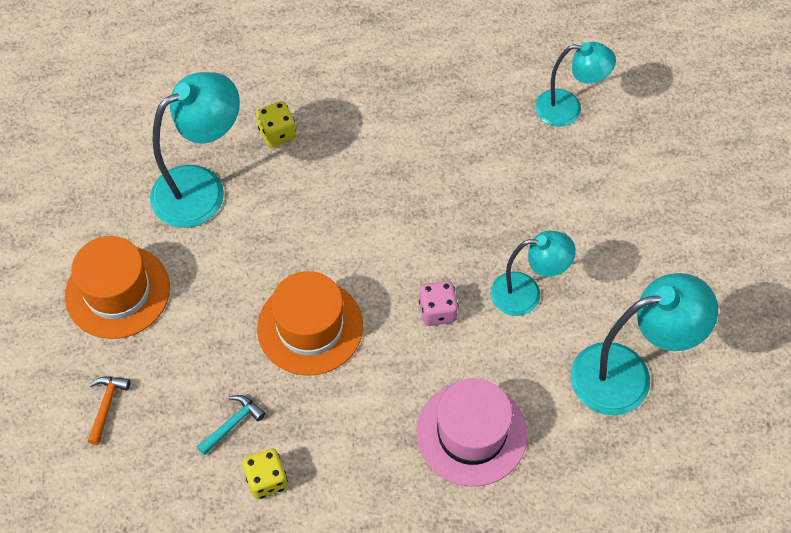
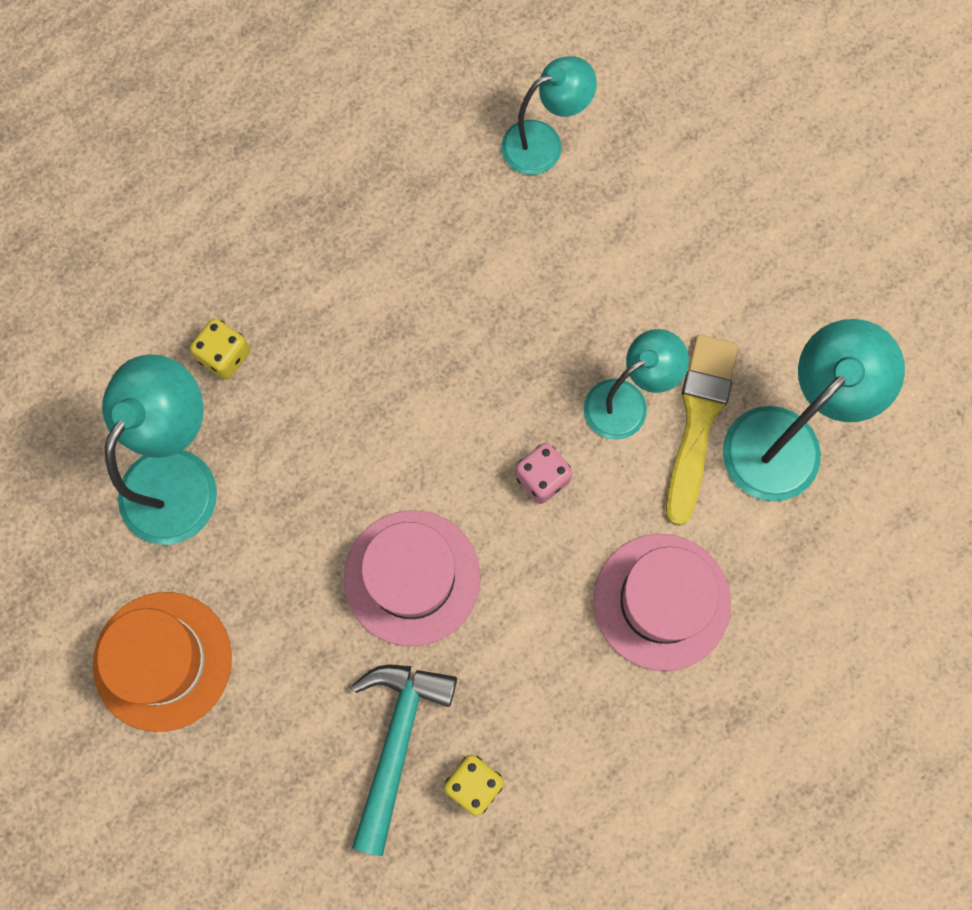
camera: 30 degrees left, 15 degrees up
orange hammer [88,377,130,445] -> none
turquoise hammer [197,395,266,455] -> turquoise hammer [352,665,457,856], size x2.01
orange hat [257,271,363,376] -> pink hat [344,510,480,646]
none -> yellow brush [666,334,738,526]

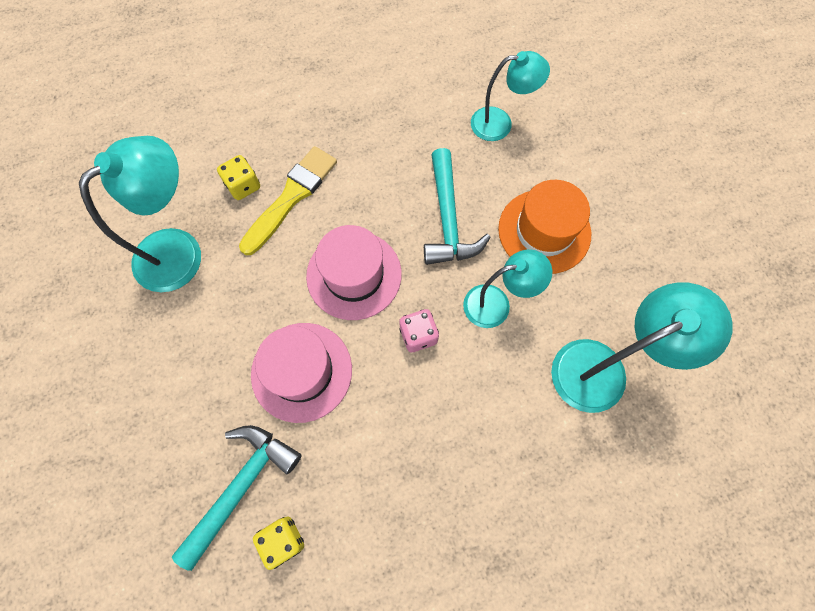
camera: 20 degrees right, 5 degrees down
orange hat [93,592,232,732] -> orange hat moved to [498,180,591,274]
pink hat [594,534,731,671] -> pink hat moved to [306,225,402,320]
yellow brush [666,334,738,526] -> yellow brush moved to [239,146,337,255]
none -> turquoise hammer [424,148,491,265]

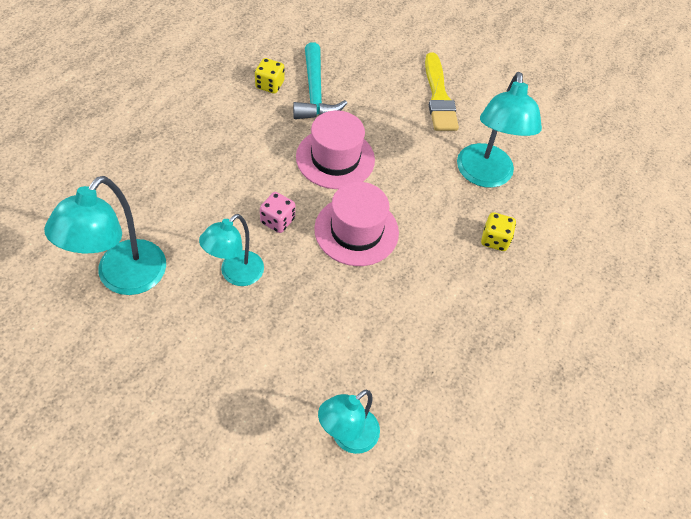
camera: 135 degrees right, 15 degrees down
yellow brush [239,146,337,255] -> yellow brush moved to [425,52,459,131]
turquoise hammer [424,148,491,265] -> none
orange hat [498,180,591,274] -> none

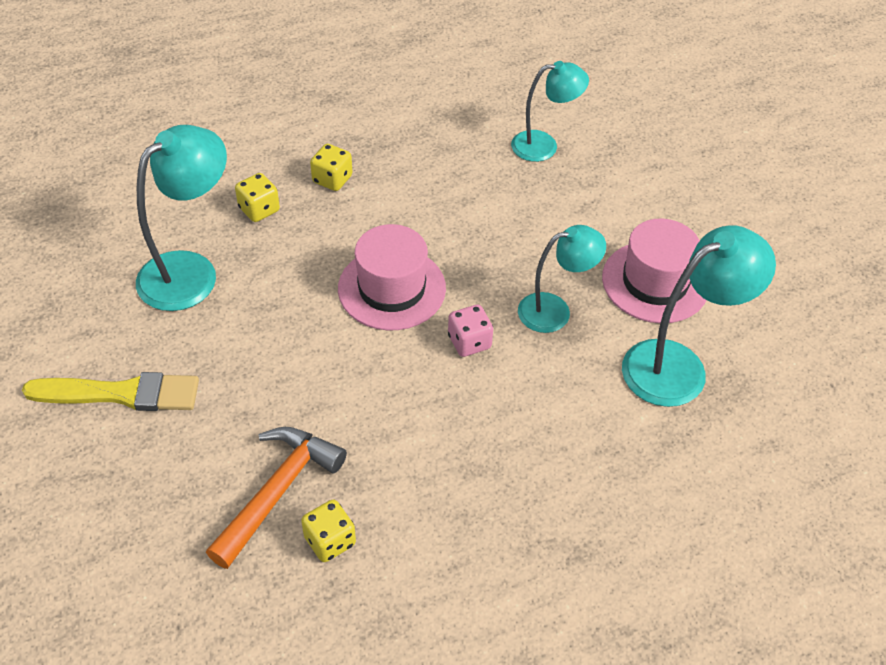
camera: 140 degrees left, 5 degrees down
turquoise hammer [293,42,347,119] -> orange hammer [206,427,347,569]
pink hat [296,110,375,189] -> pink hat moved to [602,219,706,323]
yellow brush [425,52,459,131] -> yellow brush turned 60 degrees clockwise [22,372,199,411]
none -> yellow dice [310,144,352,191]

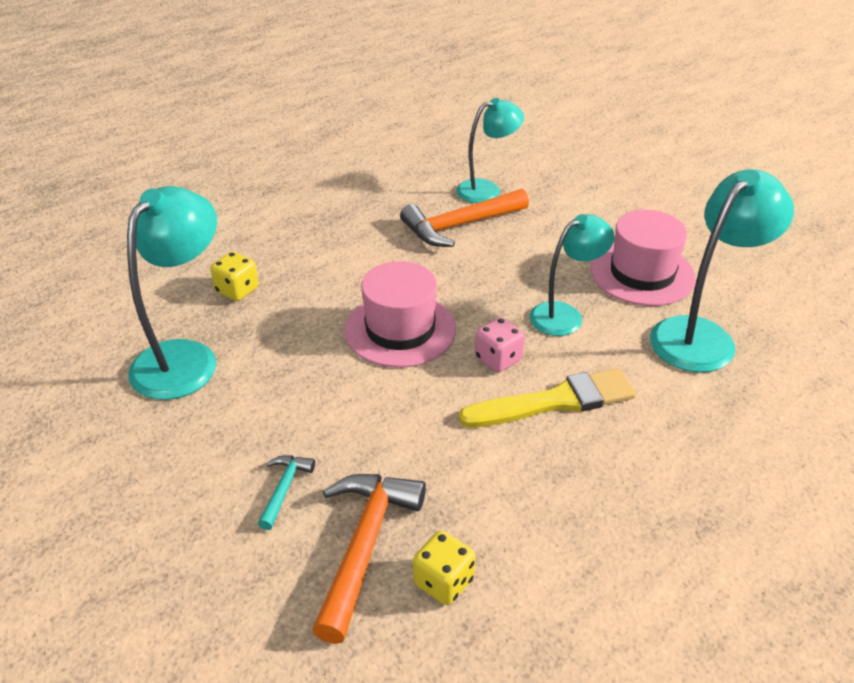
camera: 15 degrees left, 10 degrees down
yellow brush [22,372,199,411] -> yellow brush moved to [459,368,636,428]
yellow dice [310,144,352,191] -> none
none -> turquoise hammer [258,455,315,530]
none -> orange hammer [400,189,529,247]

